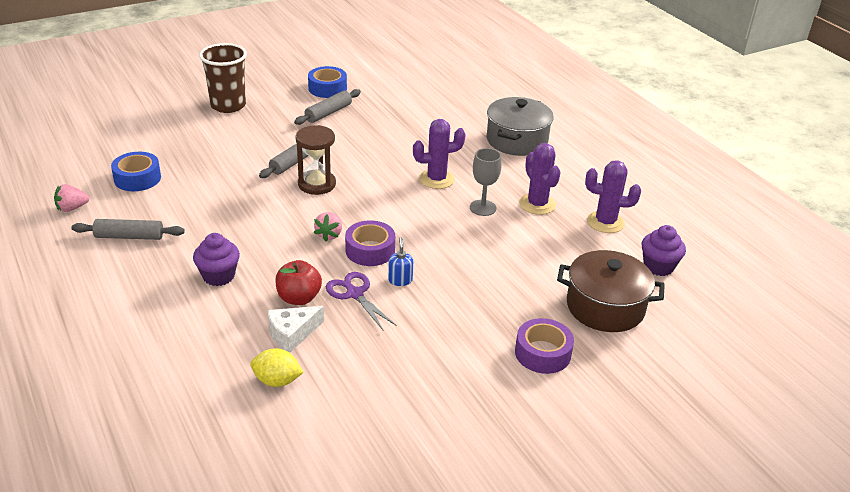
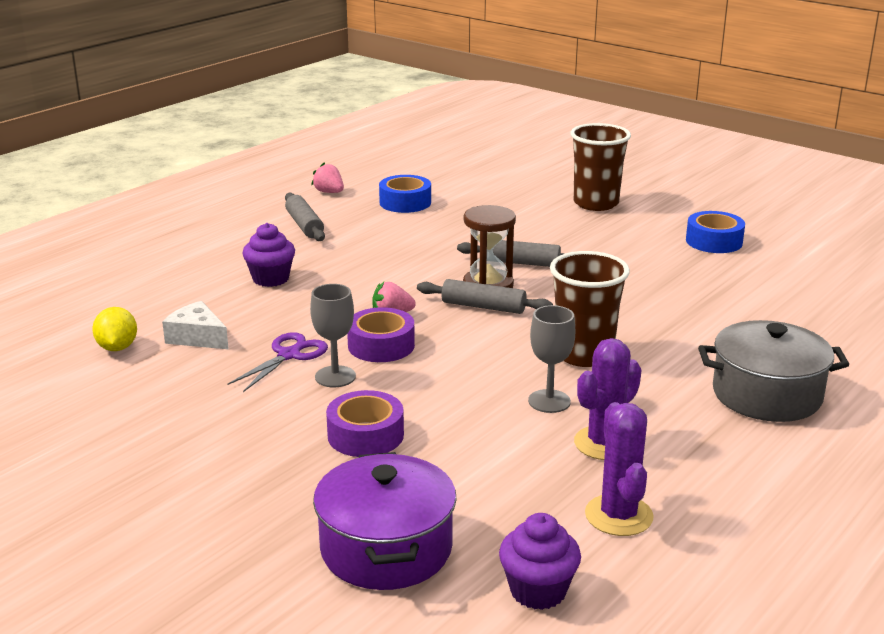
camera: 70 degrees right, 10 degrees down
red apple [275,260,322,305] -> none
grey rolling pin [294,89,361,125] -> grey rolling pin moved to [417,279,553,314]
blue soap dispenser [388,237,413,286] -> grey goblet [310,284,356,387]
purple cactus [413,119,466,189] -> brown cup [550,251,630,367]
purple tape [515,318,574,374] -> purple tape moved to [326,390,404,457]
brown pot [557,250,665,332] -> purple pot [313,452,457,590]

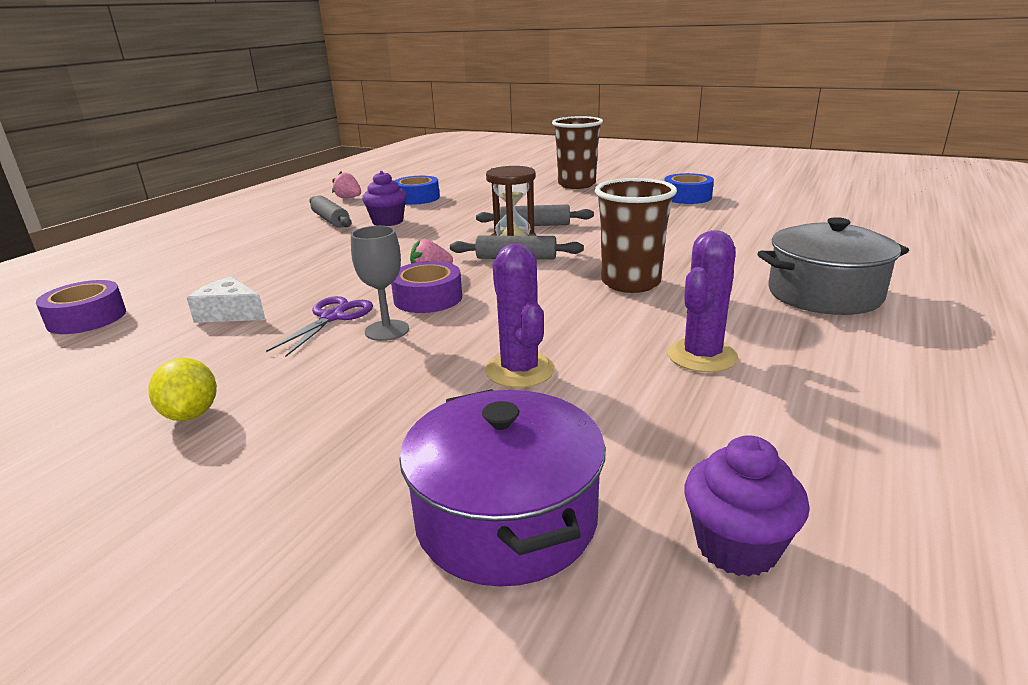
camera: 10 degrees left, 0 degrees up
yellow lemon [92,307,137,351] -> yellow lemon moved to [148,358,217,421]
purple cupcake [242,223,295,287] -> purple cupcake moved to [362,171,407,226]
purple tape [326,390,404,457] -> purple tape moved to [36,280,126,334]
grey goblet [528,305,575,413] -> none
purple cactus [585,402,654,536] -> purple cactus moved to [485,244,555,388]

